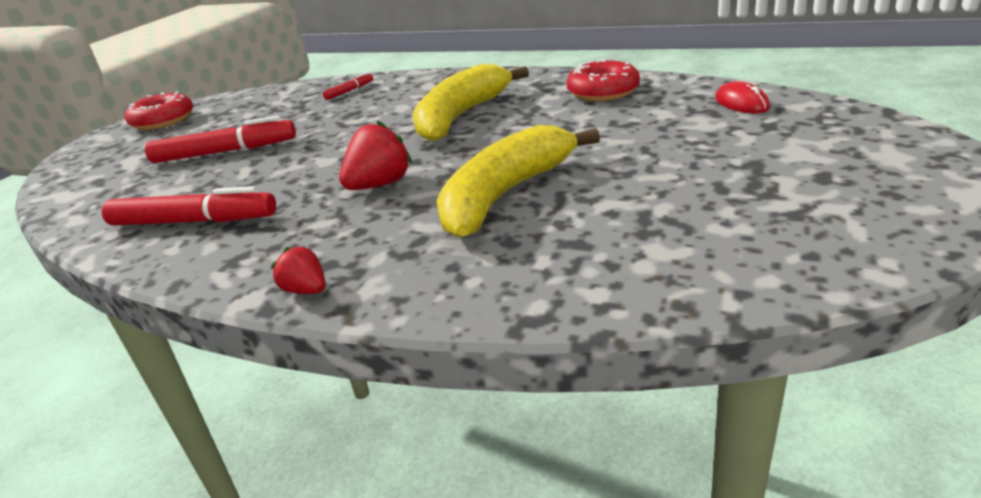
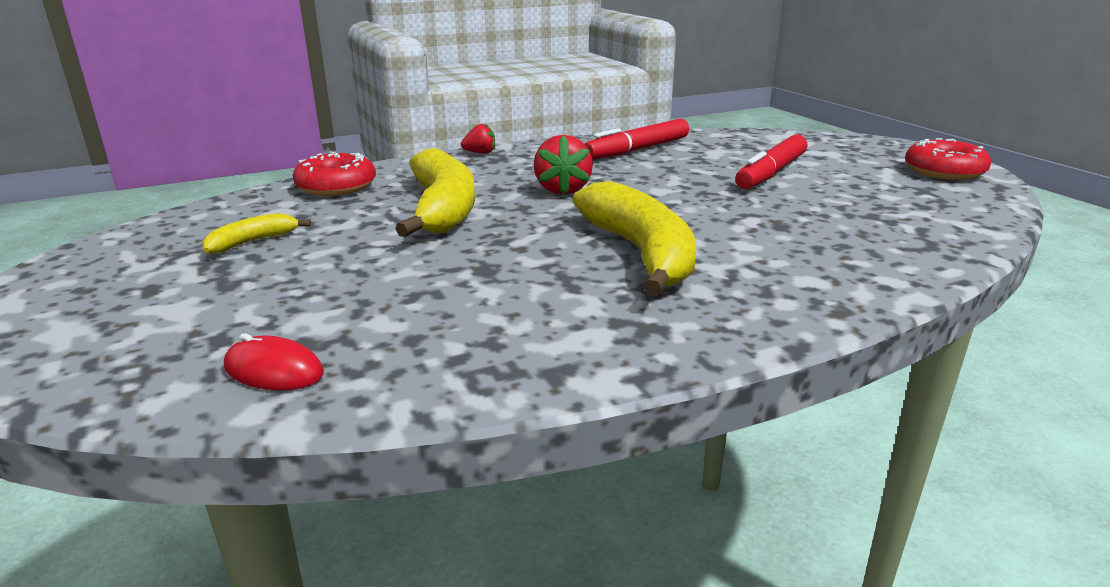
camera: 130 degrees right, 5 degrees down
red marker [323,72,373,100] -> none
red donut [566,59,640,101] -> red donut moved to [293,152,376,196]
none -> yellow banana [202,213,311,255]

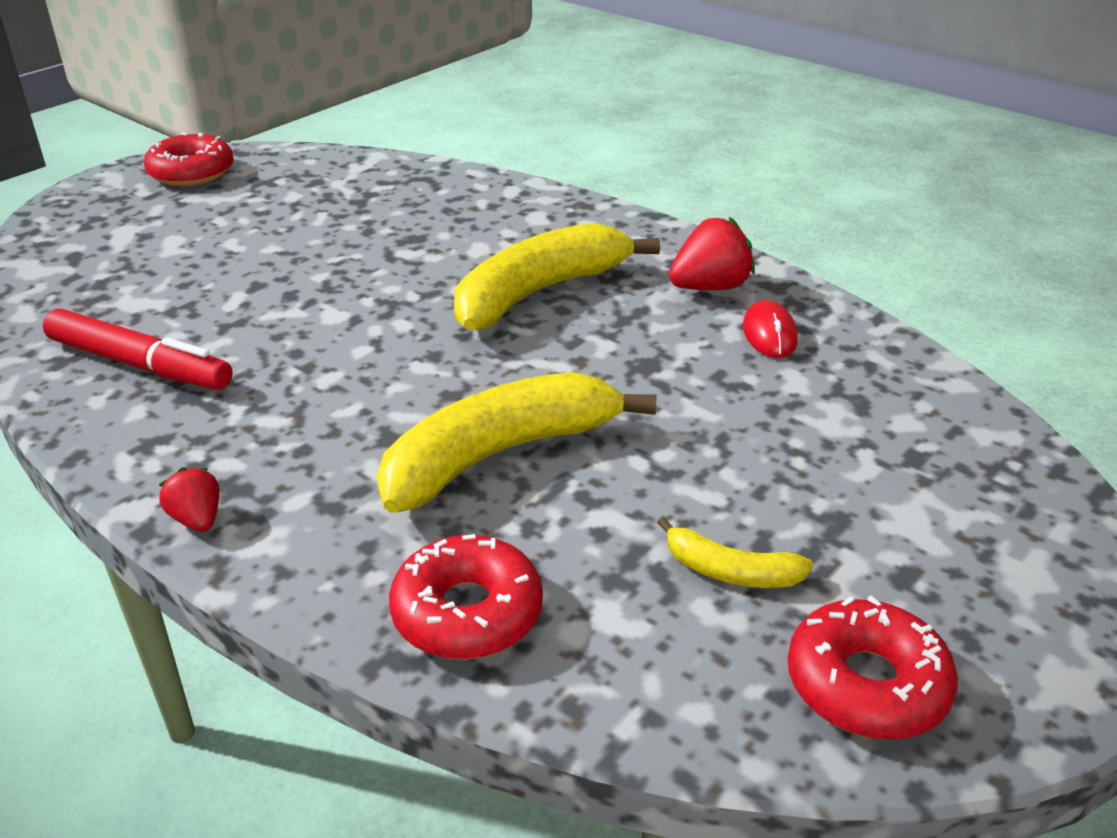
camera: 115 degrees left, 10 degrees up
red mouse [224,334,324,390] -> red mouse moved to [743,300,798,358]
red strawberry [534,135,593,195] -> red strawberry moved to [669,217,755,290]
red marker [735,134,808,189] -> none
none -> red donut [788,595,958,740]

